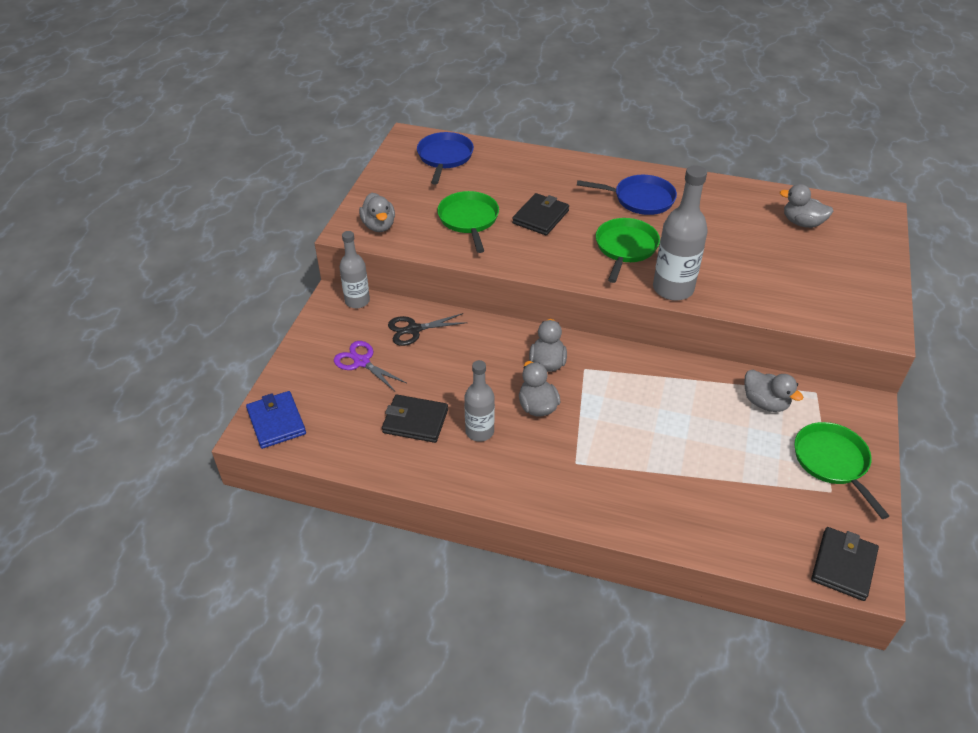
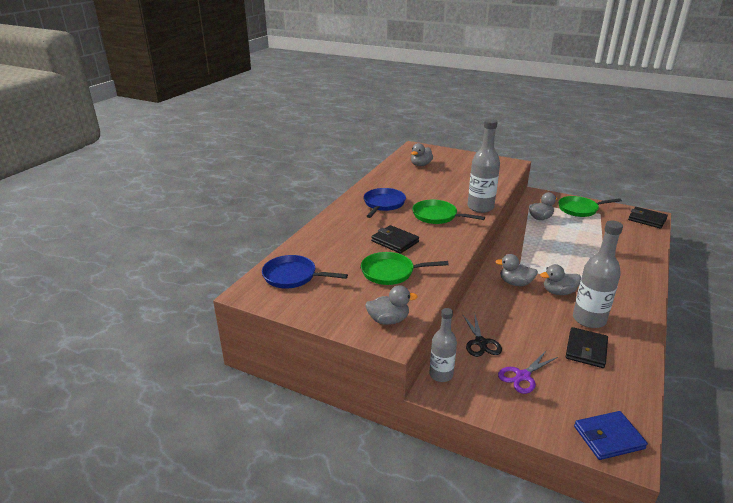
camera: 80 degrees left, 15 degrees down
grey bottle [465,360,495,442] -> grey bottle [573,221,623,328], size x1.54

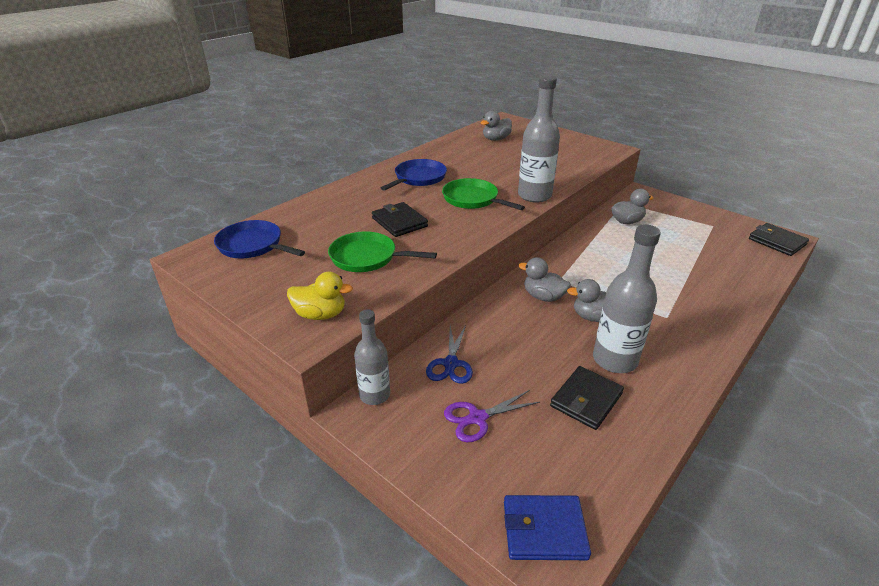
camera: 15 degrees right, 5 degrees up
grey duck [365,285,418,325] -> yellow duck [287,272,353,320]
black scissors [462,314,502,357] -> blue scissors [426,325,473,384]
green pan [558,196,622,217] -> none

